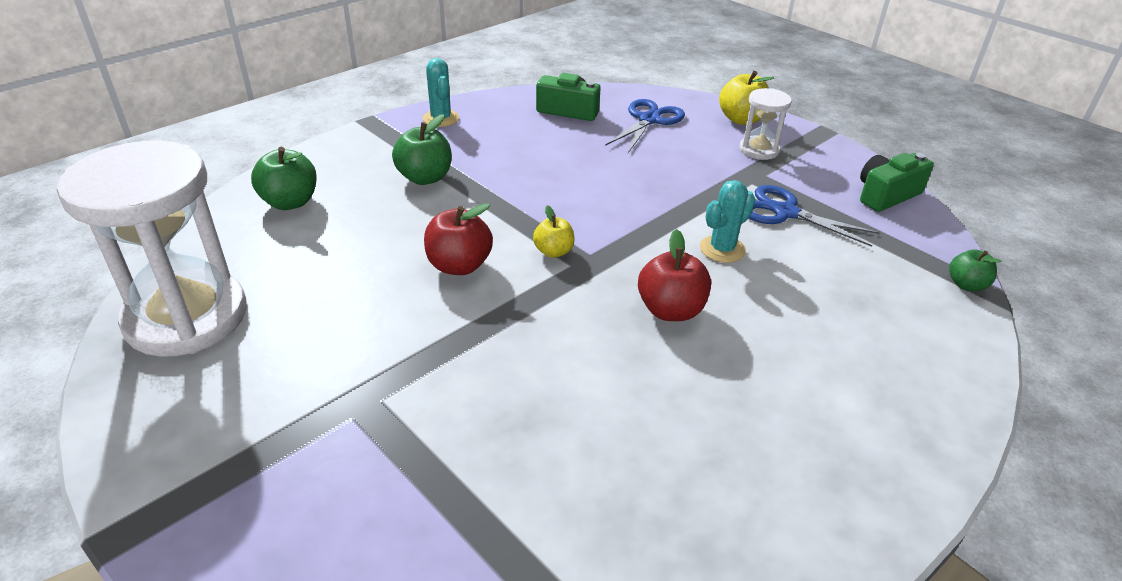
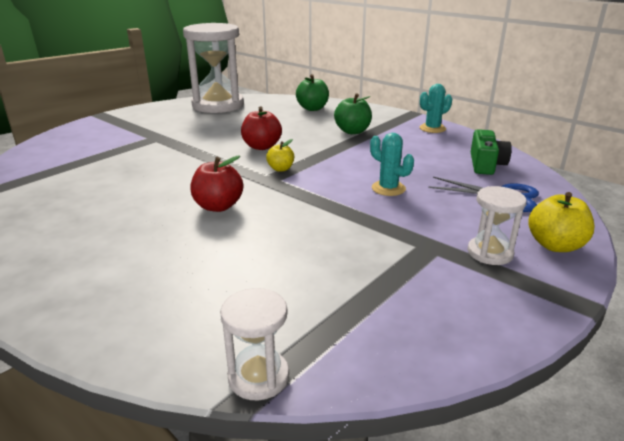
camera: 85 degrees right, 10 degrees down
turquoise cactus [700,180,755,263] -> turquoise cactus moved to [370,133,414,196]
blue scissors [749,185,880,247] -> none
green camera [860,153,934,212] -> none
green apple [949,249,1002,291] -> white hourglass [220,288,289,401]

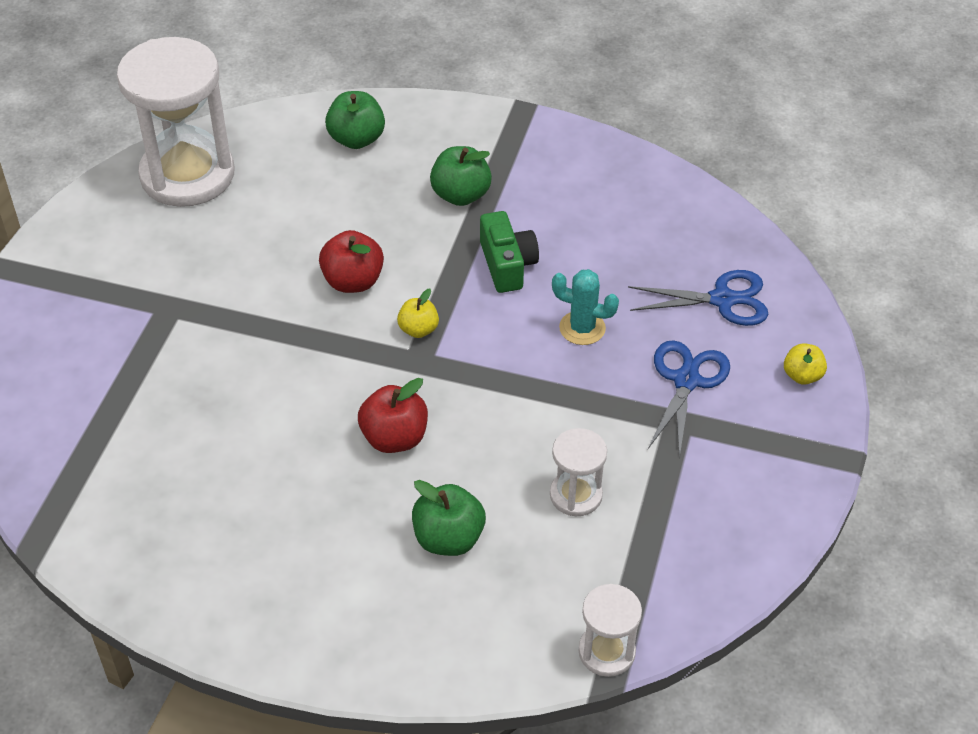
camera: 25 degrees left, 20 degrees up
turquoise cactus [420,84,452,133] -> none
white hourglass [467,186,526,265] -> white hourglass moved to [550,428,607,516]
green camera [471,129,512,175] -> green camera moved to [480,211,539,293]
yellow apple [528,192,595,252] -> yellow apple [784,343,827,385], size x0.63
none -> green apple [412,480,486,556]
none -> blue scissors [648,340,730,458]

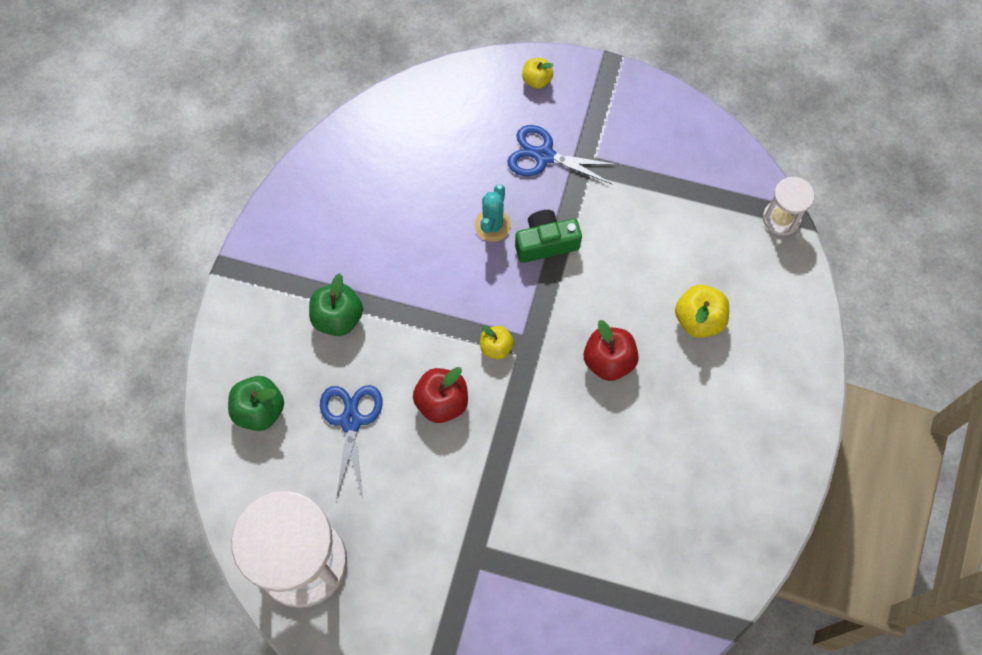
camera: 90 degrees left, 20 degrees up
green apple [412,480,486,556] -> yellow apple [675,285,729,338]
green camera [480,211,539,293] -> green camera moved to [515,210,582,263]
white hourglass [550,428,607,516] -> none
blue scissors [628,270,768,326] -> blue scissors moved to [320,385,383,500]

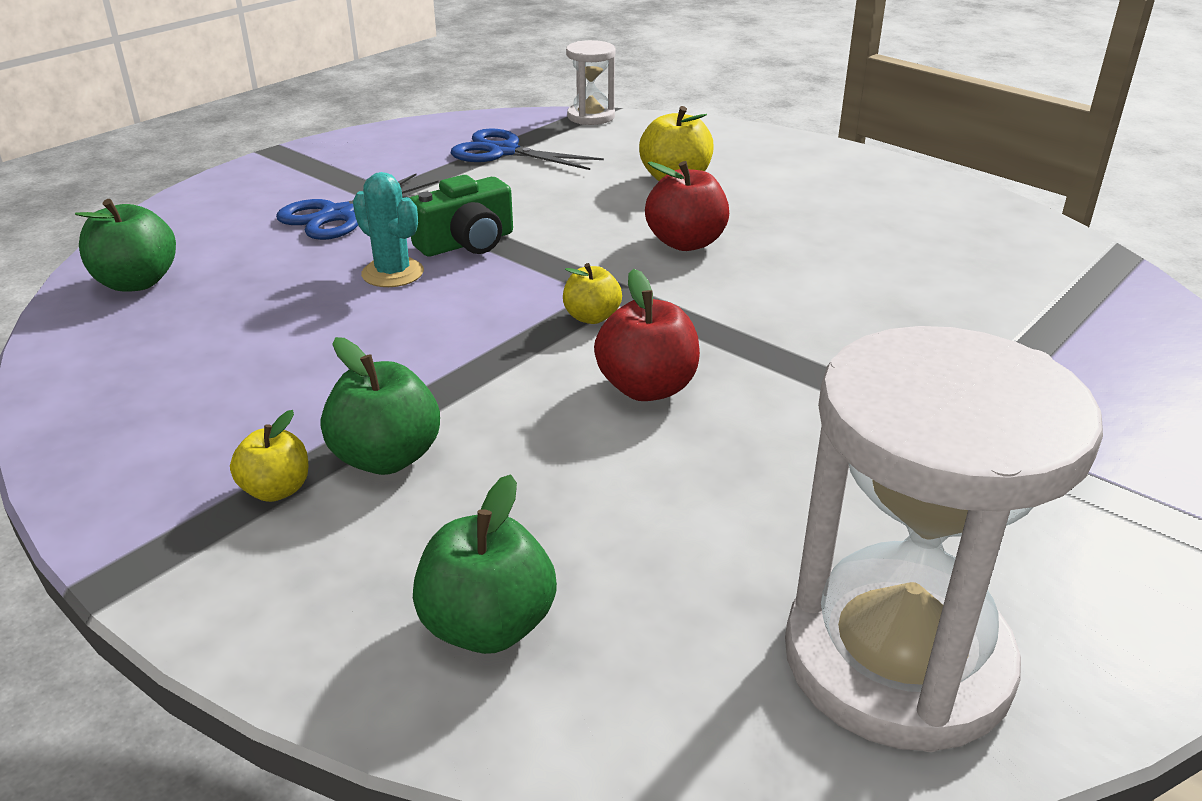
camera: 65 degrees left, 35 degrees down
blue scissors [320,385,383,500] -> blue scissors moved to [451,129,604,170]
green camera [515,210,582,263] -> green camera turned 135 degrees counterclockwise [410,175,513,256]
yellow apple [522,58,554,89] -> yellow apple moved to [230,410,309,502]
none -> green apple [75,199,176,292]

